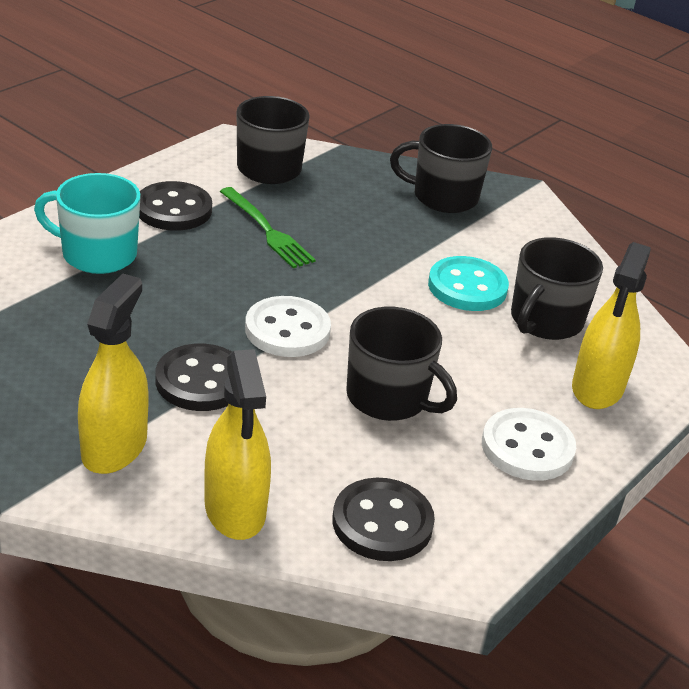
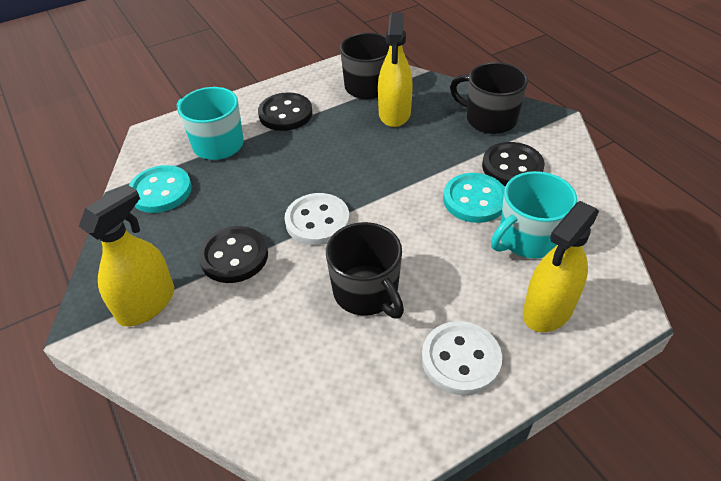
camera: 25 degrees right, 10 degrees up
yellow spray bottle [204,349,271,540] -> yellow spray bottle moved to [378,13,413,127]
green fork [220,187,316,268] -> none
black button [332,478,435,561] -> black button moved to [482,142,545,186]
black mug [511,237,603,340] -> turquoise mug [491,171,577,258]
none -> turquoise button [129,165,192,213]

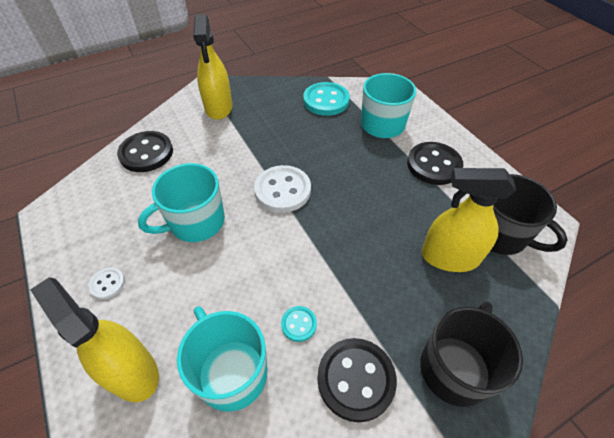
camera: 90 degrees right, 5 degrees up
yellow spray bottle [79,184,174,327] -> yellow spray bottle turned 45 degrees clockwise [193,14,233,120]
black button [198,226,268,283] -> black button moved to [117,131,173,172]
black mug [326,222,404,318] -> turquoise mug [138,163,225,242]
white button [422,321,502,395] -> white button [88,268,125,299], size x0.50
turquoise button [443,173,505,223] -> turquoise button [281,306,317,342], size x0.50

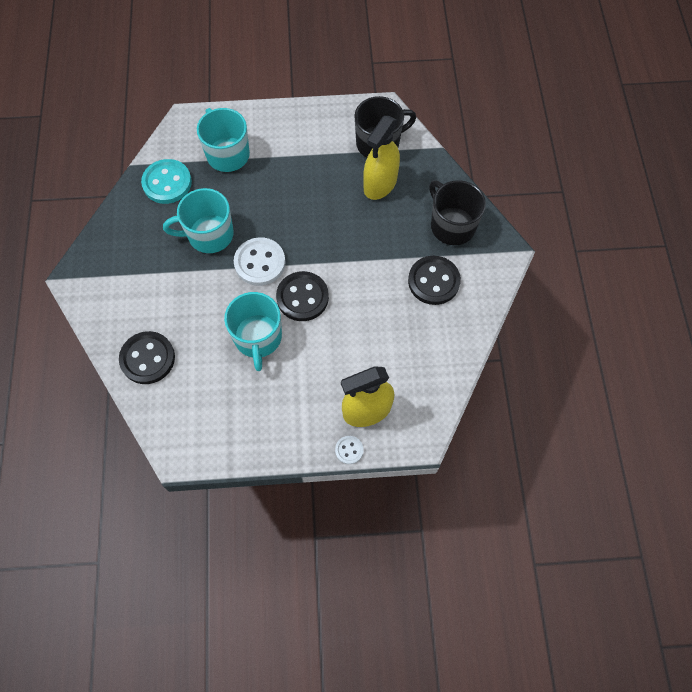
camera: 65 degrees left, 15 degrees up
white button [88,268,125,299] -> white button moved to [335,436,363,464]
turquoise mug [177,306,267,412] -> turquoise mug moved to [163,188,234,253]
yellow spray bottle [193,14,233,120] -> none
turquoise button [281,306,317,342] -> none
black button [407,142,463,185] -> black button moved to [276,271,329,321]

